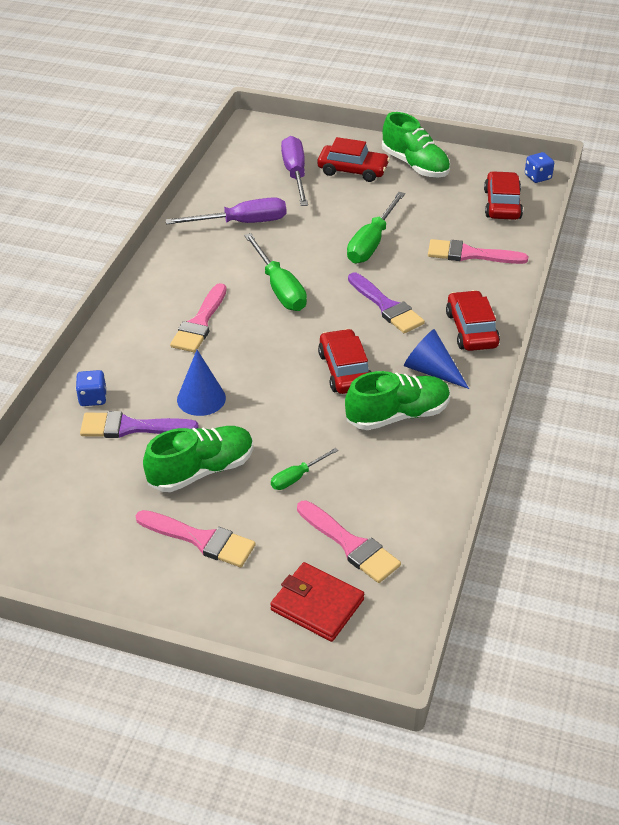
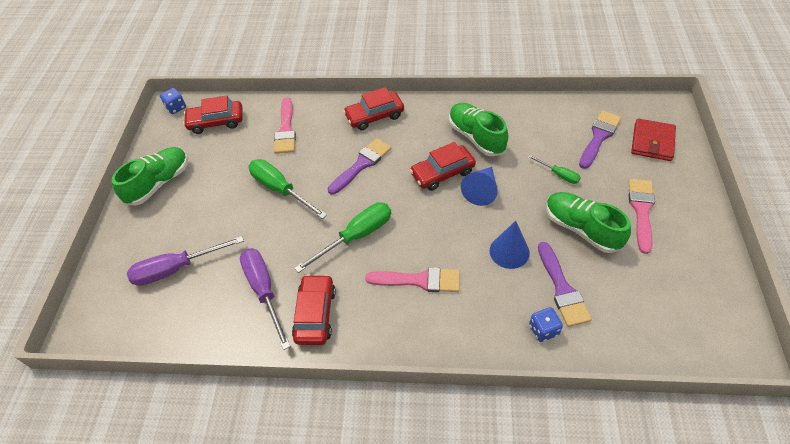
camera: 100 degrees left, 10 degrees up
pink brush [297,500,401,583] -> purple brush [579,111,621,169]
red car [317,137,390,182] -> red car moved to [292,274,336,345]
green screwdriver [347,192,405,264] -> green screwdriver turned 150 degrees counterclockwise [249,159,327,219]
blue cone [404,329,469,389] -> blue cone moved to [461,167,498,206]

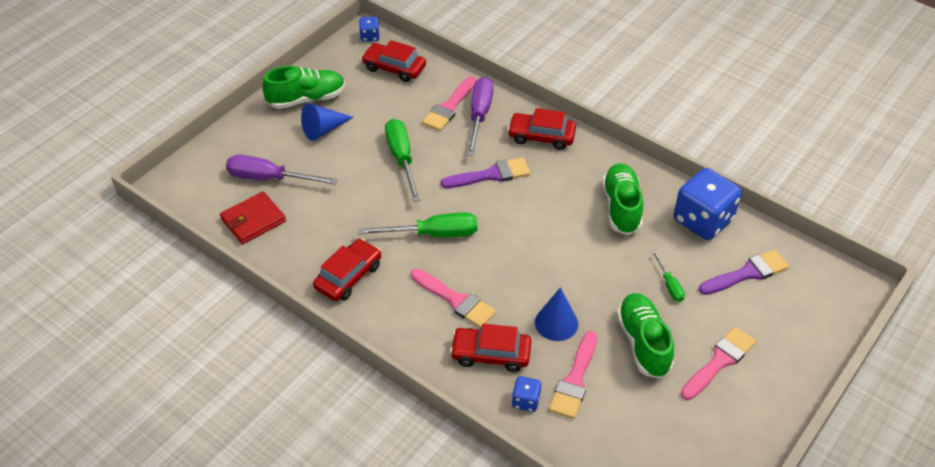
camera: 30 degrees right, 5 degrees down
purple screwdriver [240,248,291,350] -> purple screwdriver moved to [467,77,493,156]
red car [410,142,476,191] -> red car moved to [450,324,531,372]
blue cone [461,167,498,206] -> blue cone moved to [301,103,354,141]
purple brush [538,242,592,327] -> pink brush [549,331,597,419]
red wallet [631,118,676,161] -> red wallet moved to [220,192,286,244]
none -> blue dice [674,168,742,240]

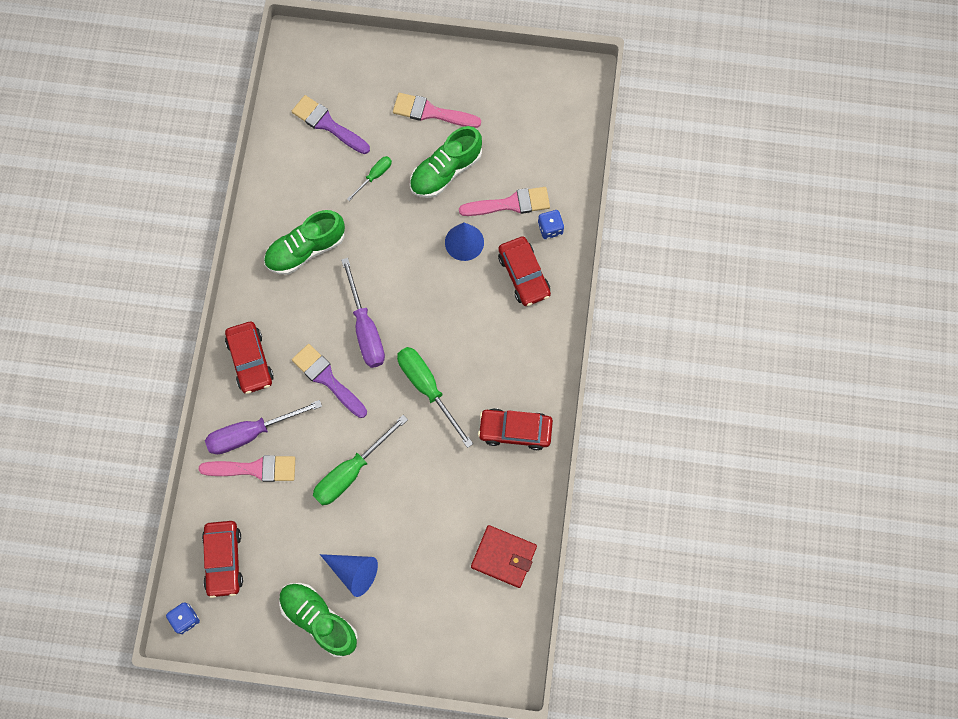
camera: 120 degrees left, 25 degrees up
purple screwdriver [226,155,338,185] -> purple screwdriver moved to [341,258,385,368]
pink brush [411,268,496,328] -> none
blue dice [674,168,742,240] -> none

